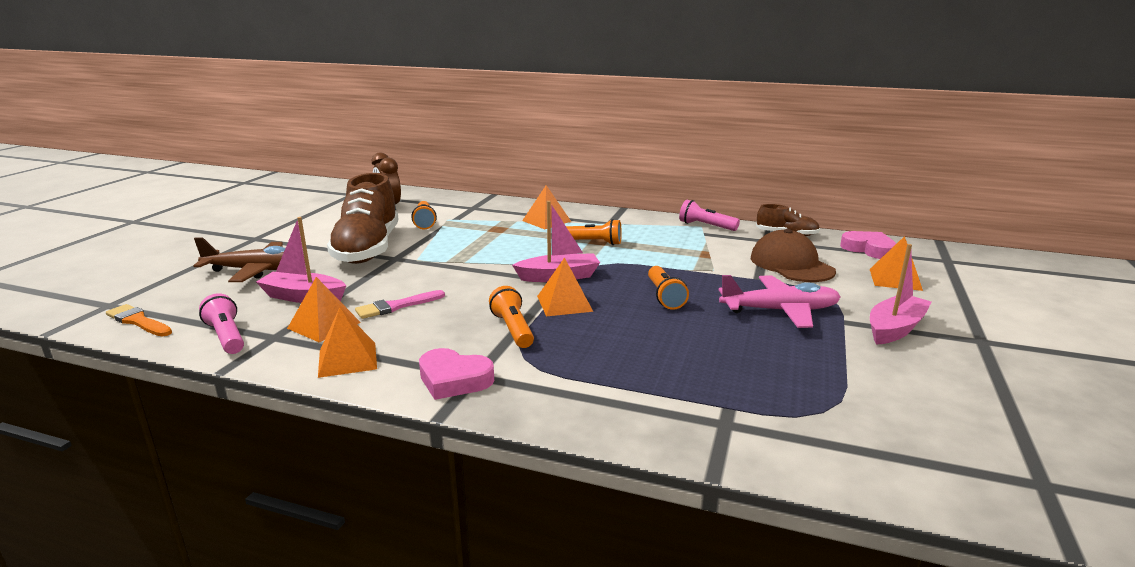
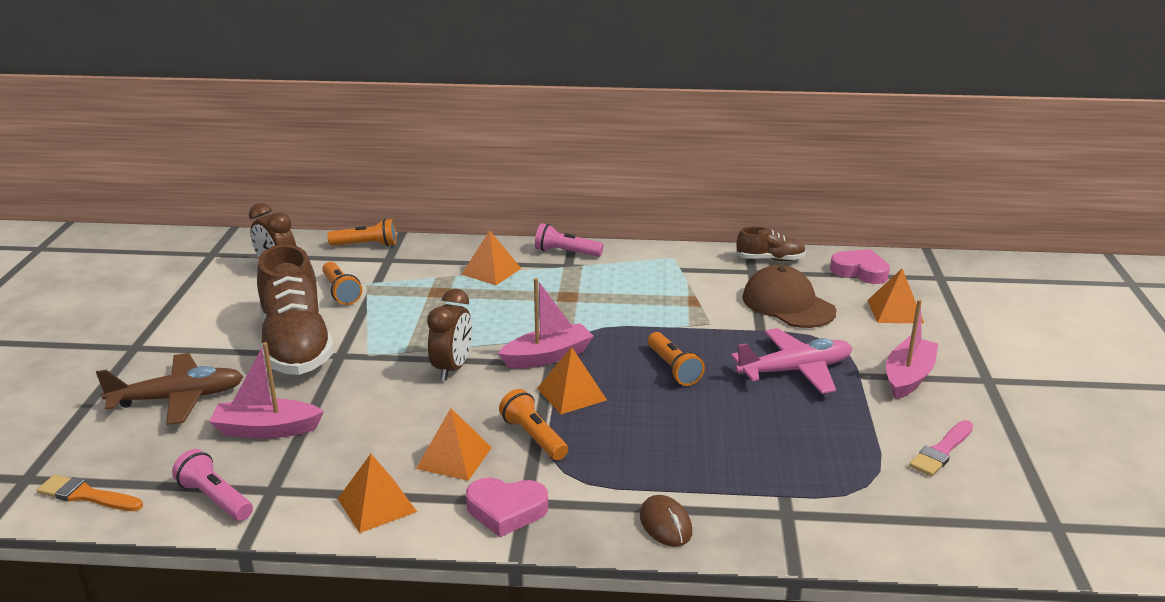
camera: 15 degrees left, 5 degrees up
orange pyramid [287,277,361,342] -> orange pyramid moved to [416,408,492,481]
pink brush [355,290,445,319] -> pink brush moved to [909,420,973,476]
orange flashlight [566,219,622,245] -> orange flashlight moved to [328,219,396,246]
pink flashlight [679,200,740,231] -> pink flashlight moved to [535,223,604,257]
none -> brown clock [427,289,472,381]
none -> brown mouse [640,495,692,547]

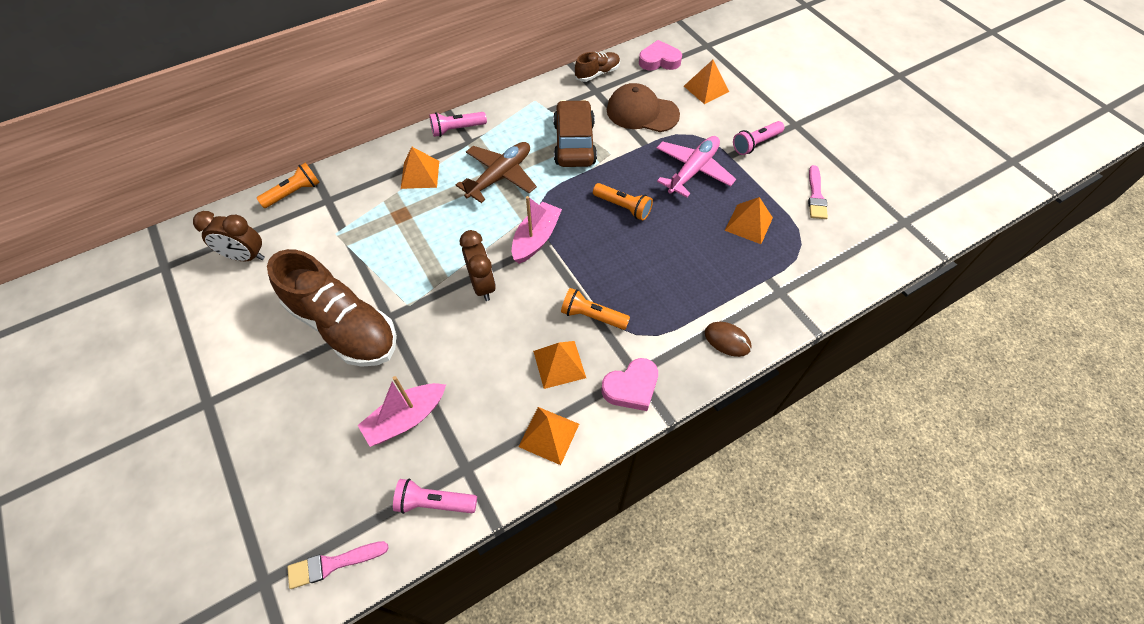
camera: 35 degrees left, 30 degrees up
orange brush [37,475,143,511] -> pink brush [287,541,389,589]
brown plane [96,353,244,425] -> brown plane moved to [456,142,537,203]
orange flashlight [322,262,362,305] -> none
orange pyramid [537,347,607,414] -> orange pyramid moved to [725,197,773,244]
pink boat [886,299,938,400] -> pink flashlight [733,121,784,155]
none -> brown car [553,100,597,167]

